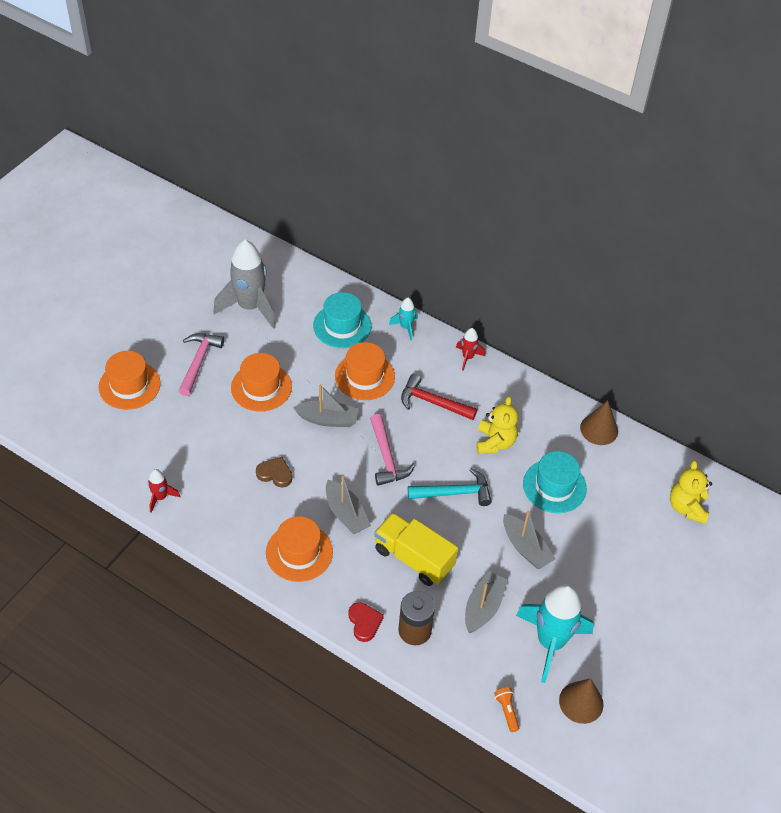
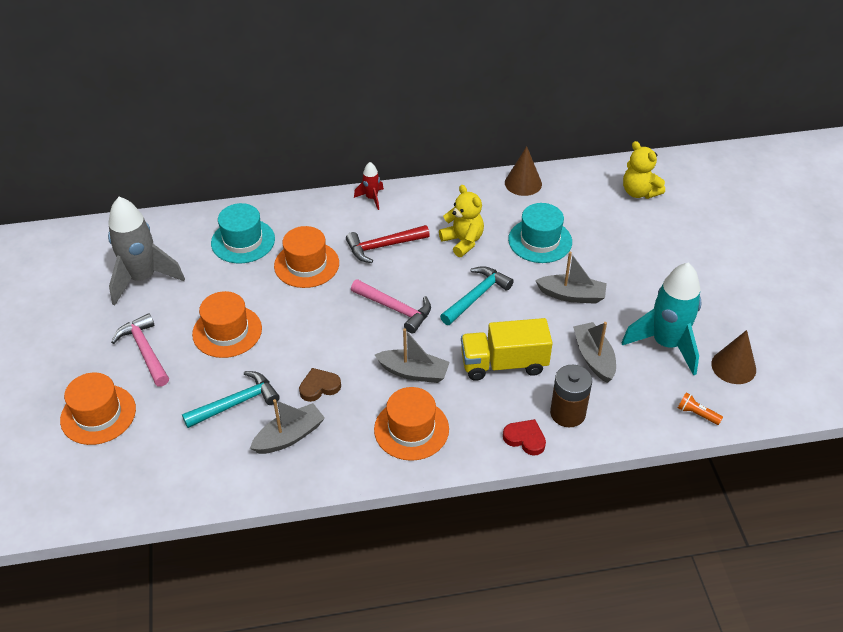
camera: 40 degrees left, 5 degrees down
red rocket [148,469,180,513] -> none
grey boat [293,384,359,427] -> grey boat moved to [250,399,325,454]
turquoise rocket [389,298,418,340] -> none
none -> turquoise hammer [182,371,280,428]

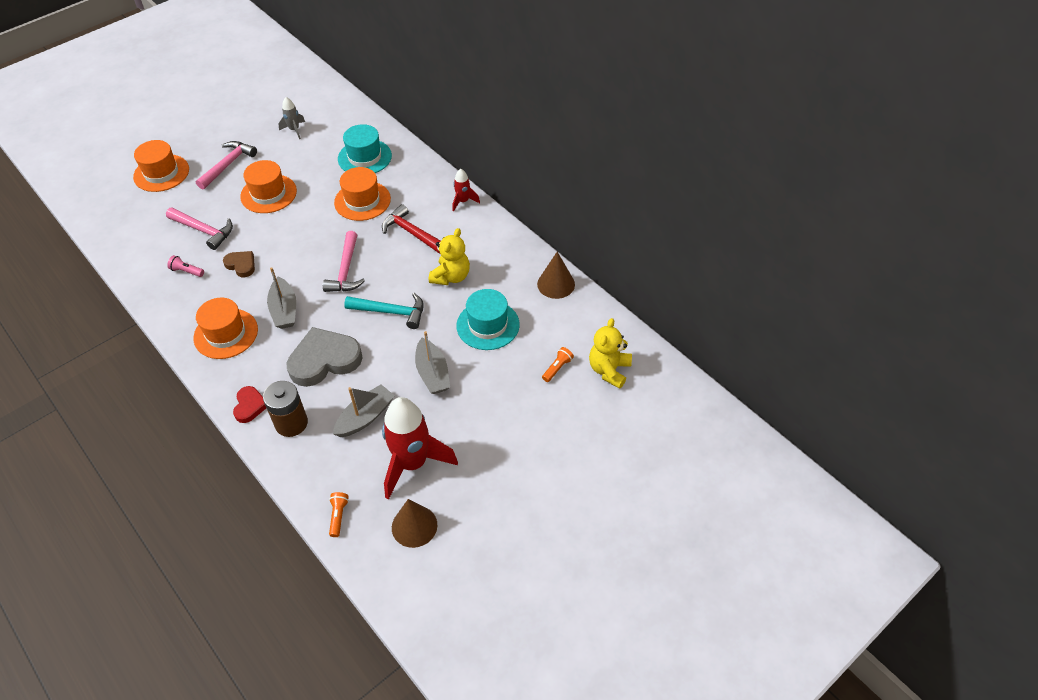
camera: 60 degrees right, 5 degrees up
grey rocket [108,197,185,305] -> grey rocket [278,97,305,139], size x0.47
turquoise hammer [182,371,280,428] -> pink hammer [166,208,233,250]
grey boat [250,399,325,454] -> pink flashlight [167,255,204,277]
yellow truck [461,318,552,381] -> grey heart [287,327,362,387]
turquoise rocket [622,263,702,376] -> red rocket [382,397,458,500]
none -> orange flashlight [542,347,574,382]

